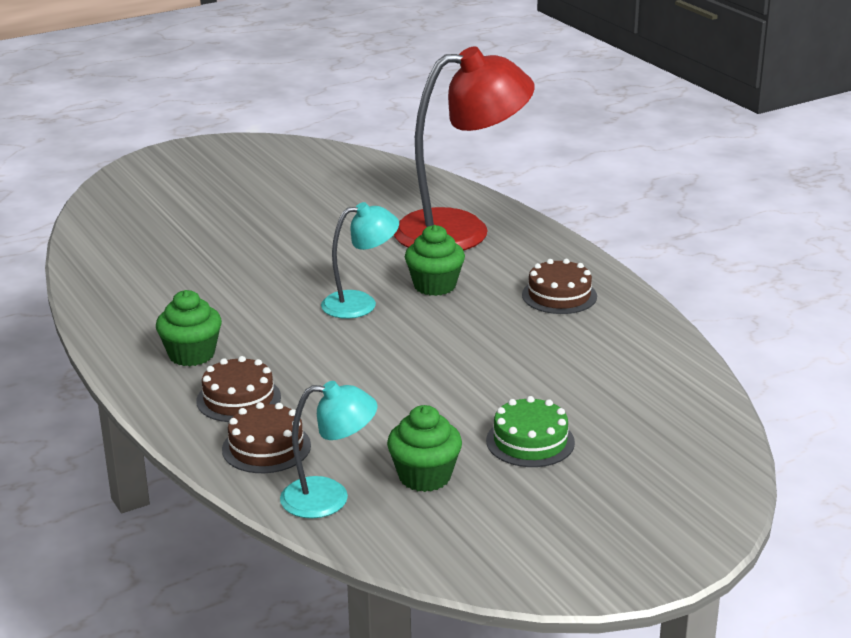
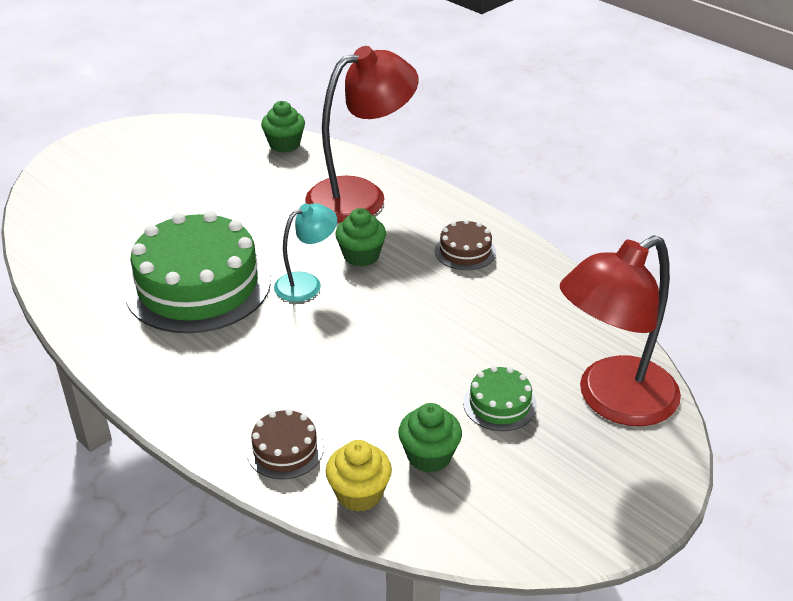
camera: 15 degrees left, 10 degrees up
green cupcake [156,290,222,366] -> green cupcake moved to [261,101,305,153]
brown cake [196,356,281,422] -> none
turquoise lamp [280,381,378,518] -> yellow cupcake [326,440,392,512]
none -> green cake [124,211,271,333]
none -> red lamp [560,235,681,426]

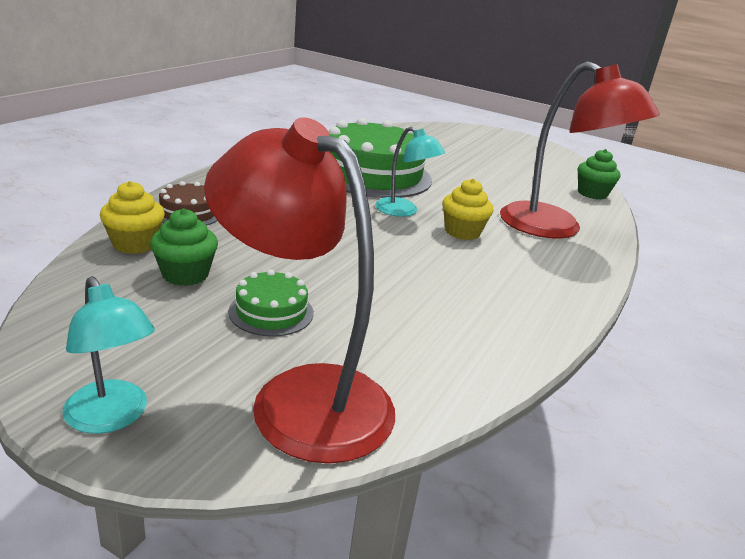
camera: 70 degrees right, 10 degrees down
green cupcake [335,208,386,267] -> yellow cupcake [442,179,493,240]
brown cake [435,219,496,270] -> none
none -> turquoise lamp [62,276,155,434]

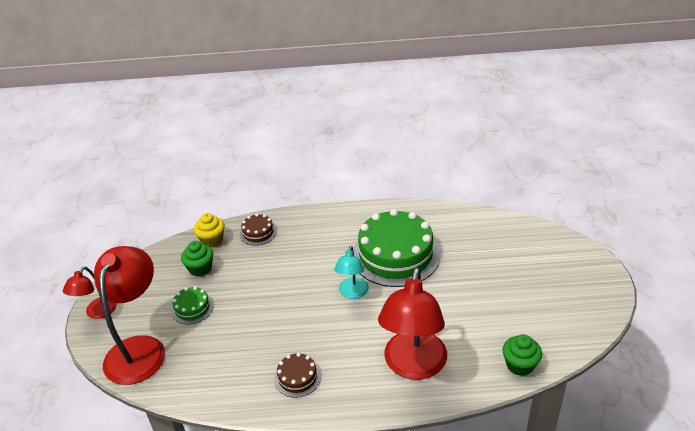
camera: 65 degrees right, 10 degrees up
turquoise lamp [62,276,155,434] -> red lamp [63,267,117,319]
yellow cupcake [442,179,493,240] -> none
none -> brown cake [274,353,321,398]

